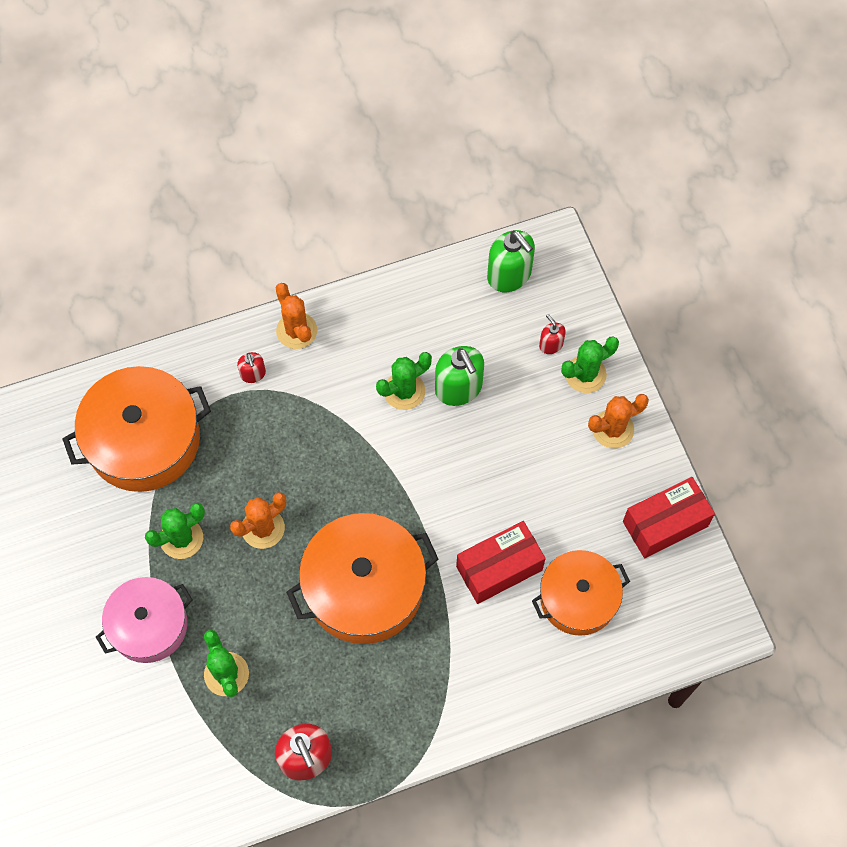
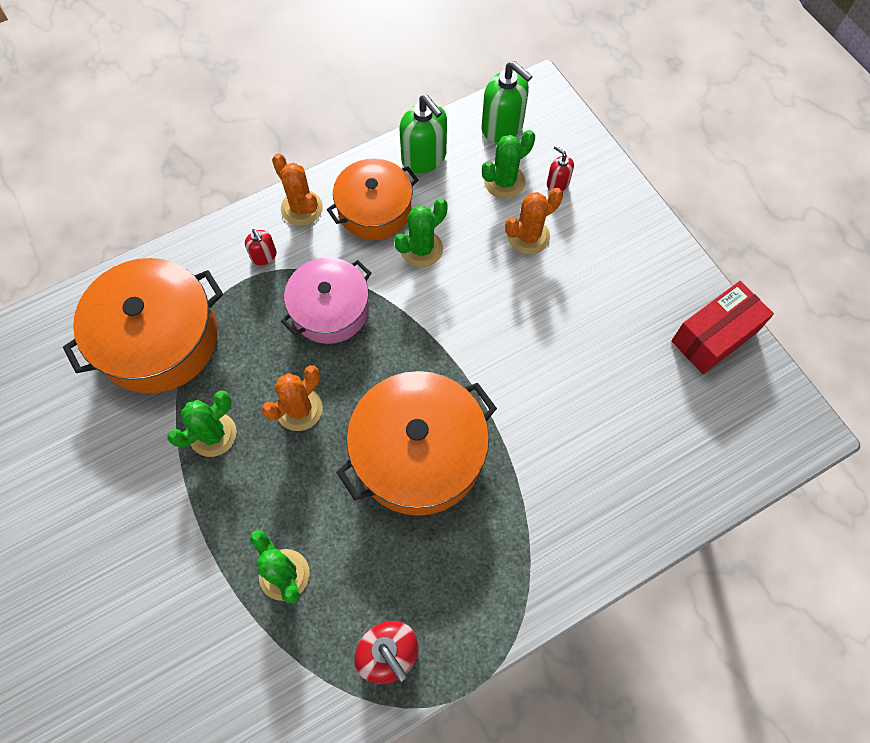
camera: 10 degrees left, 0 degrees up
pink pot [96,577,193,663] -> pink pot moved to [281,257,371,344]
green soap dispenser [435,346,484,406] -> green soap dispenser moved to [400,95,447,173]
red box [456,521,546,604] -> none
orange pot [532,550,630,636] -> orange pot moved to [327,158,418,240]
green cactus [561,336,619,393] -> green cactus moved to [482,130,535,199]
orange cactus [588,394,649,448] -> orange cactus moved to [505,188,563,254]

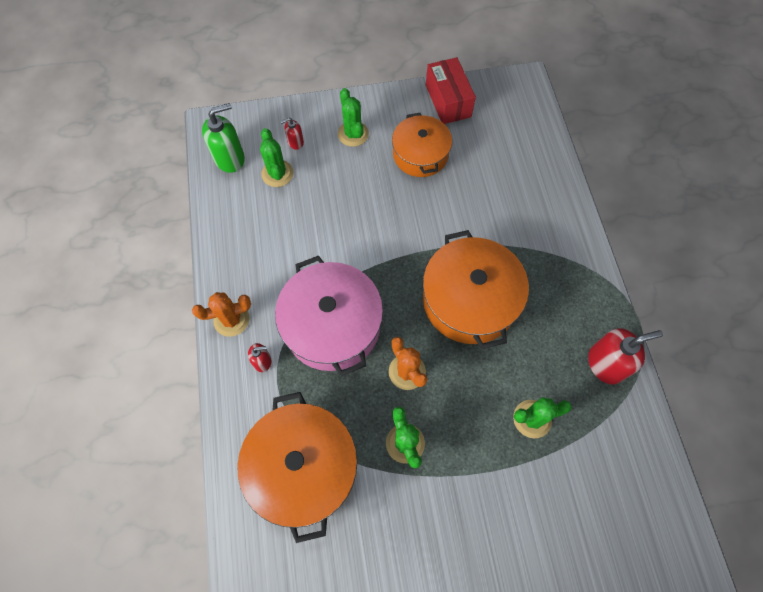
camera: 70 degrees left, 0 degrees up
pink pot [281,257,371,344] -> pink pot [275,256,383,376], size x1.53
orange pot [327,158,418,240] -> orange pot moved to [392,113,452,177]
green cactus [394,198,448,267] -> green cactus moved to [338,88,369,147]
green soap dispenser [400,95,447,173] -> none
orange cactus [505,188,563,254] -> none

